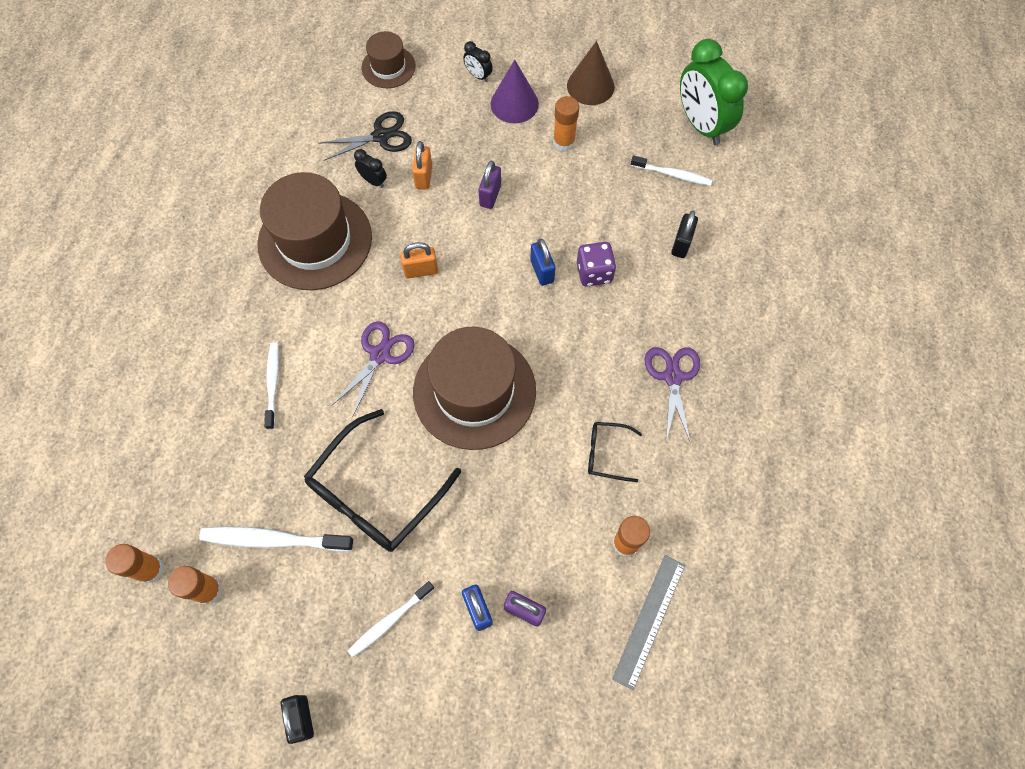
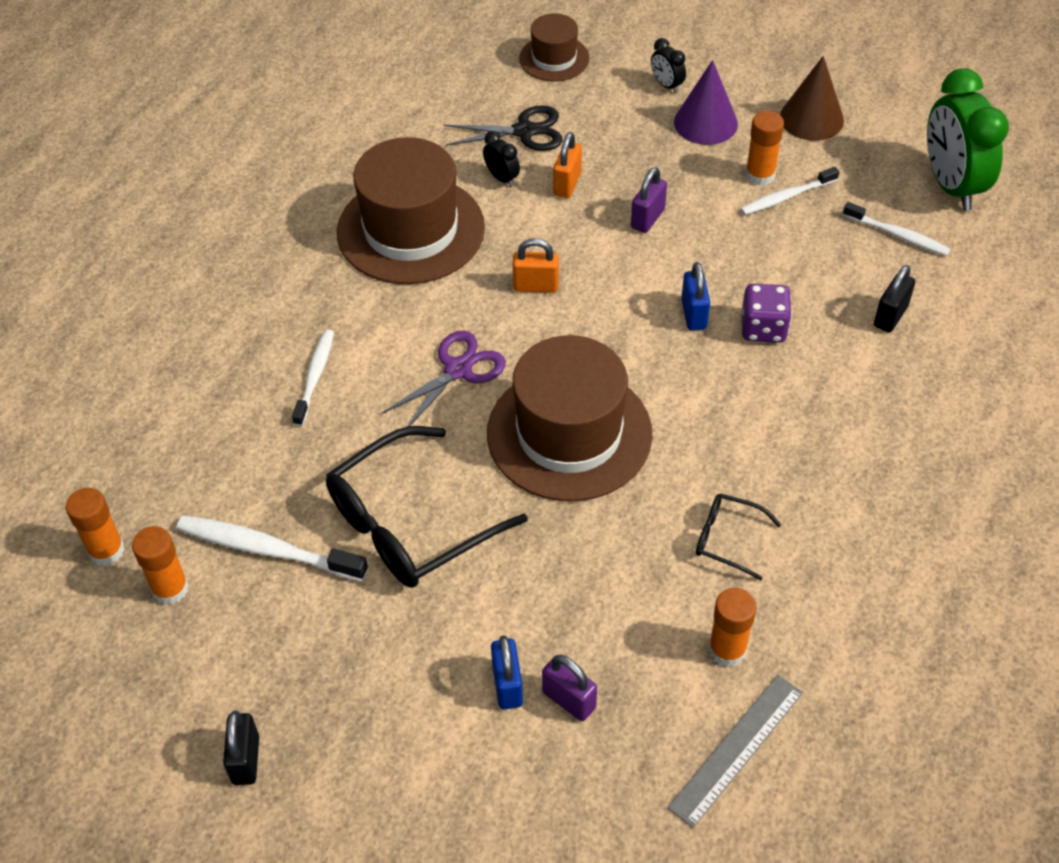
camera: 15 degrees right, 15 degrees down
white toothbrush [348,581,434,657] -> white toothbrush moved to [740,167,839,215]
purple scissors [645,347,700,443] -> none

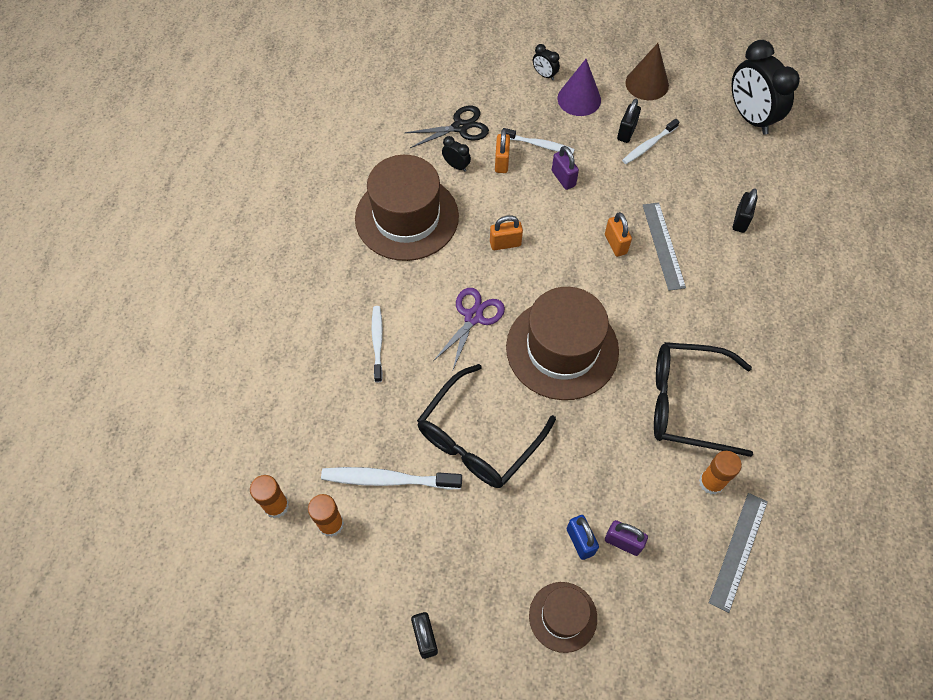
camera: 15 degrees left, 10 degrees up
brown hat [519,13,589,82] -> brown hat moved to [529,582,597,653]
purple padlock [631,167,667,233] -> purple padlock turned 45 degrees counterclockwise [552,146,579,190]
blue padlock [681,262,710,330] -> orange padlock [605,212,632,257]
black glasses [696,493,782,581] -> black glasses [654,342,753,457], size x2.09
purple dice [742,284,792,343] -> grey ruler [643,202,686,291]
orange glue stick [745,111,784,186] -> black padlock [617,99,641,143]
white toothbrush [843,202,951,256] -> white toothbrush moved to [503,128,575,154]
green clock [927,68,1009,210] -> black clock [732,40,800,135]

